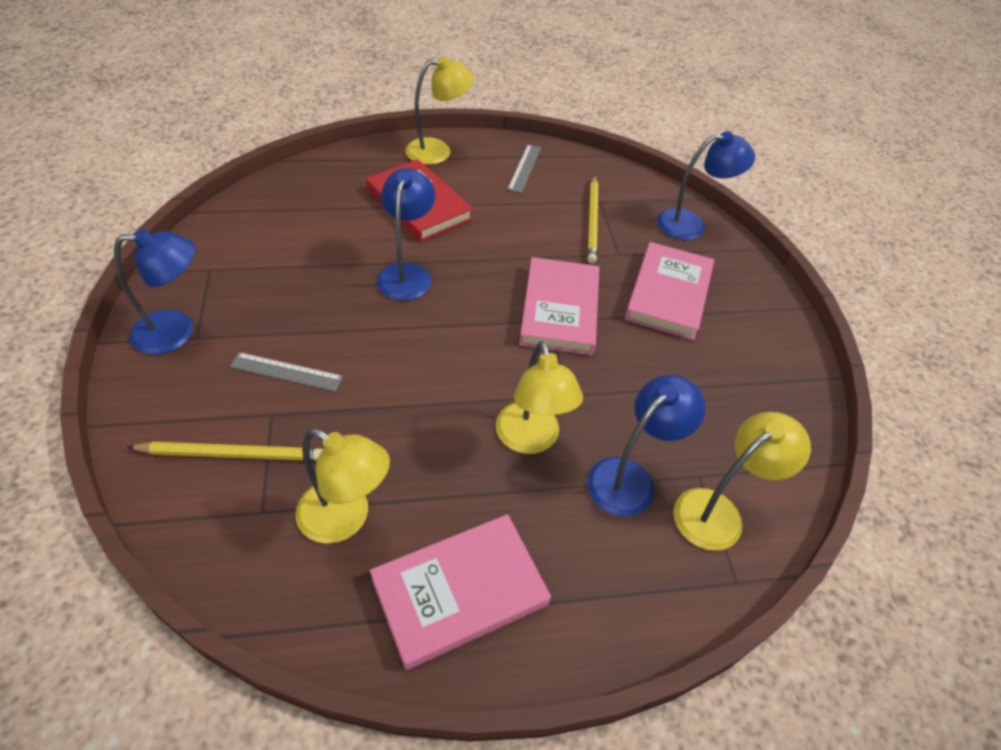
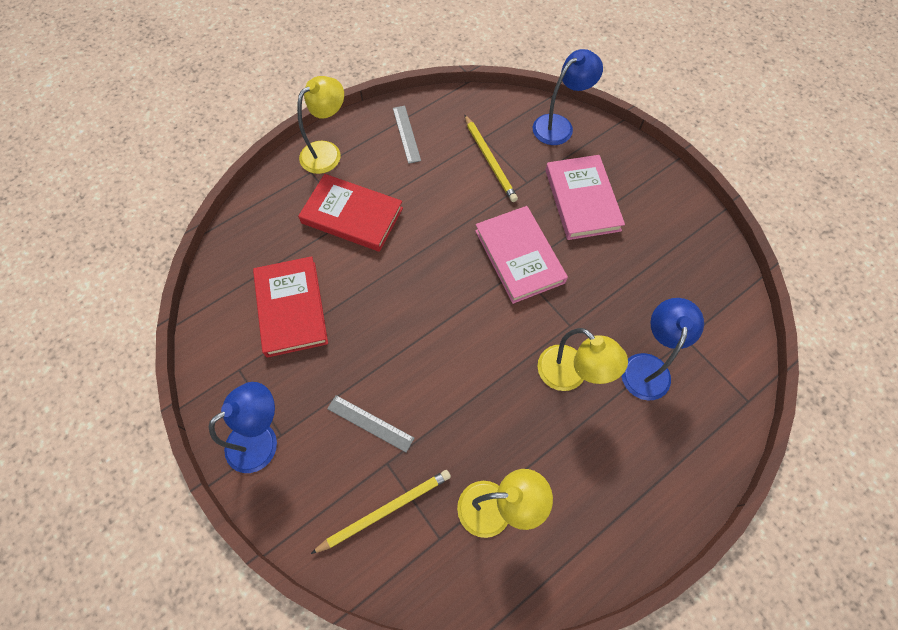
camera: 25 degrees left, 15 degrees up
grey ruler [230,352,343,392] -> grey ruler turned 45 degrees clockwise [327,395,414,453]
pink book [370,514,551,670] -> none
blue lamp [377,168,435,301] -> none
yellow lamp [673,412,811,551] -> none
none -> red book [253,256,328,358]

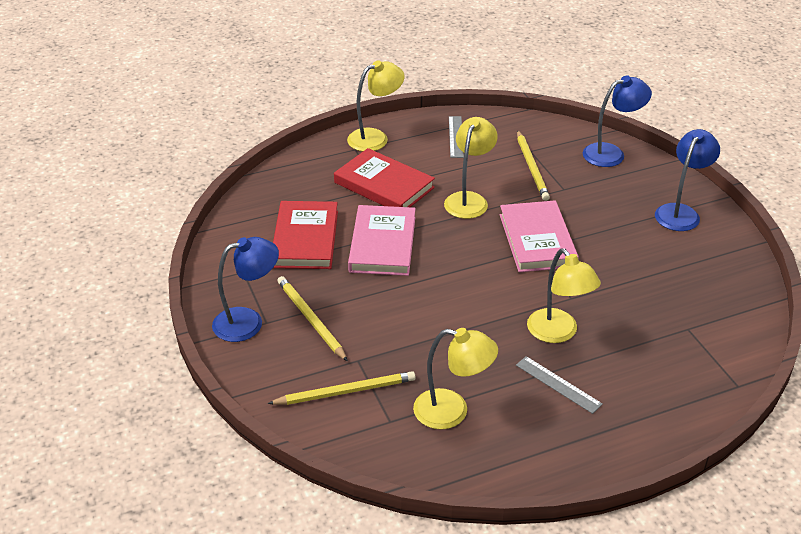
camera: 15 degrees right, 25 degrees down
grey ruler [327,395,414,453] -> grey ruler moved to [516,356,603,414]
pink book [545,155,625,240] -> pink book moved to [348,205,416,276]
blue lamp [622,298,704,401] -> blue lamp moved to [655,129,720,231]
none -> yellow pencil [277,276,348,362]
none -> yellow lamp [444,117,498,219]

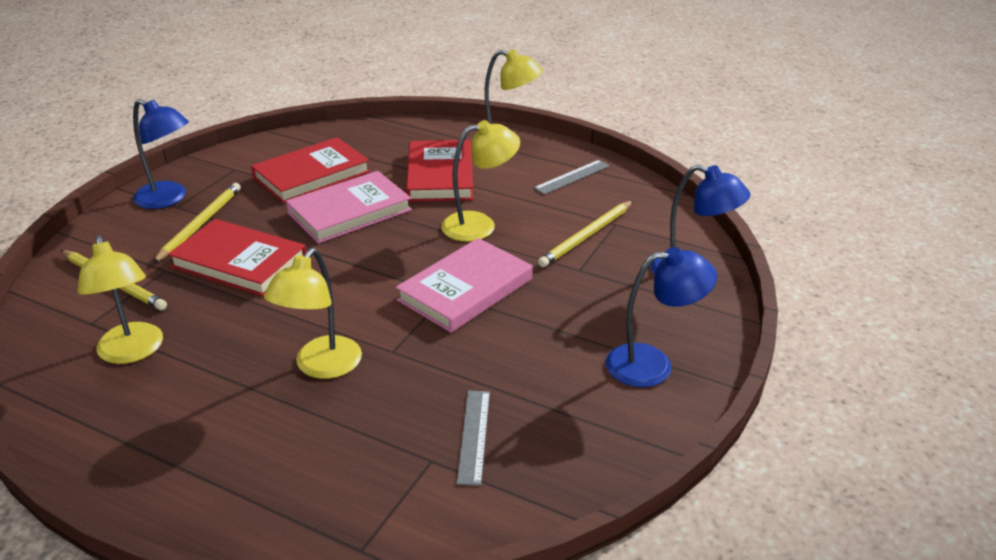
camera: 50 degrees right, 5 degrees down
grey ruler [516,356,603,414] -> grey ruler moved to [457,391,490,486]
none -> red book [168,219,306,297]

